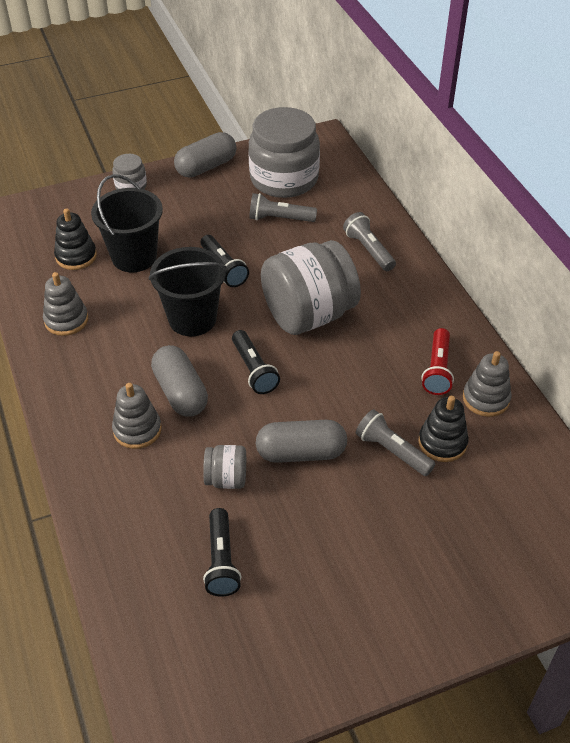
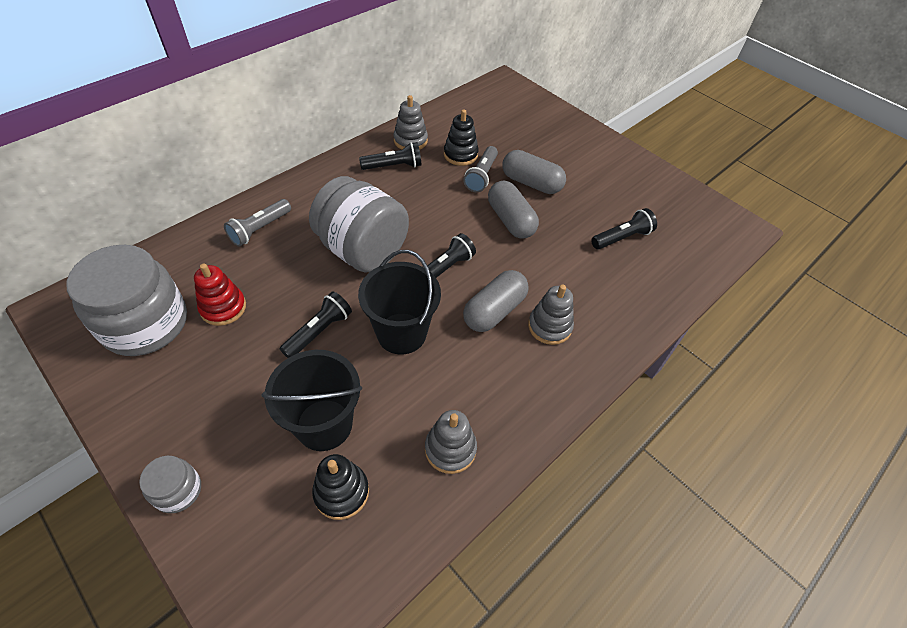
camera: 115 degrees left, 5 degrees up
grey capsule [174,132,236,178] -> grey capsule moved to [502,150,566,194]
grey jar [203,445,246,489] -> none
grey flashlight [249,193,317,222] -> red stacking toy [194,263,246,326]
red flashlight [421,328,454,395] -> black flashlight [359,142,422,170]

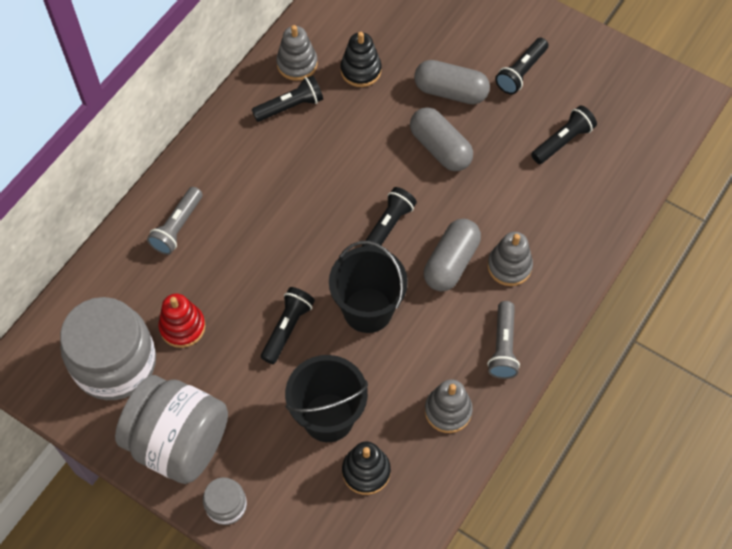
camera: 10 degrees left, 10 degrees up
grey jar [309,176,409,272] -> grey jar moved to [115,375,228,484]
grey flashlight [463,146,498,192] -> grey flashlight moved to [487,301,520,379]
none -> black flashlight [495,38,548,94]

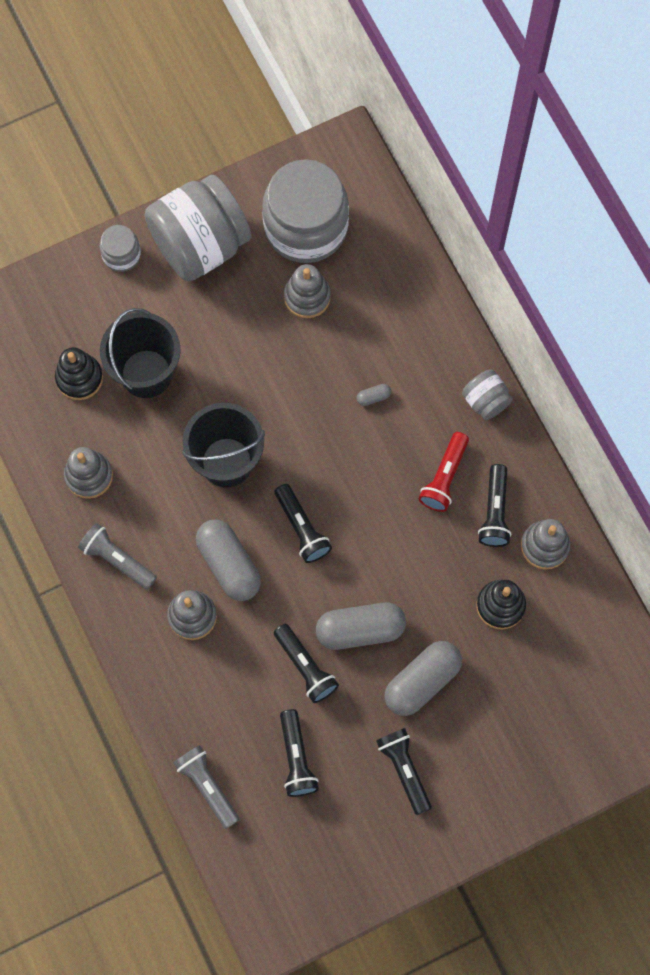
camera: 120 degrees right, 10 degrees up
grey flashlight [147,187,203,255] -> grey flashlight moved to [173,745,239,829]
red stacking toy [158,294,205,348] -> grey stacking toy [284,264,331,318]
black flashlight [261,287,315,364] -> black flashlight moved to [274,624,339,703]
none -> grey capsule [357,384,391,406]
none -> red flashlight [419,432,469,512]
none -> grey jar [462,370,513,420]

